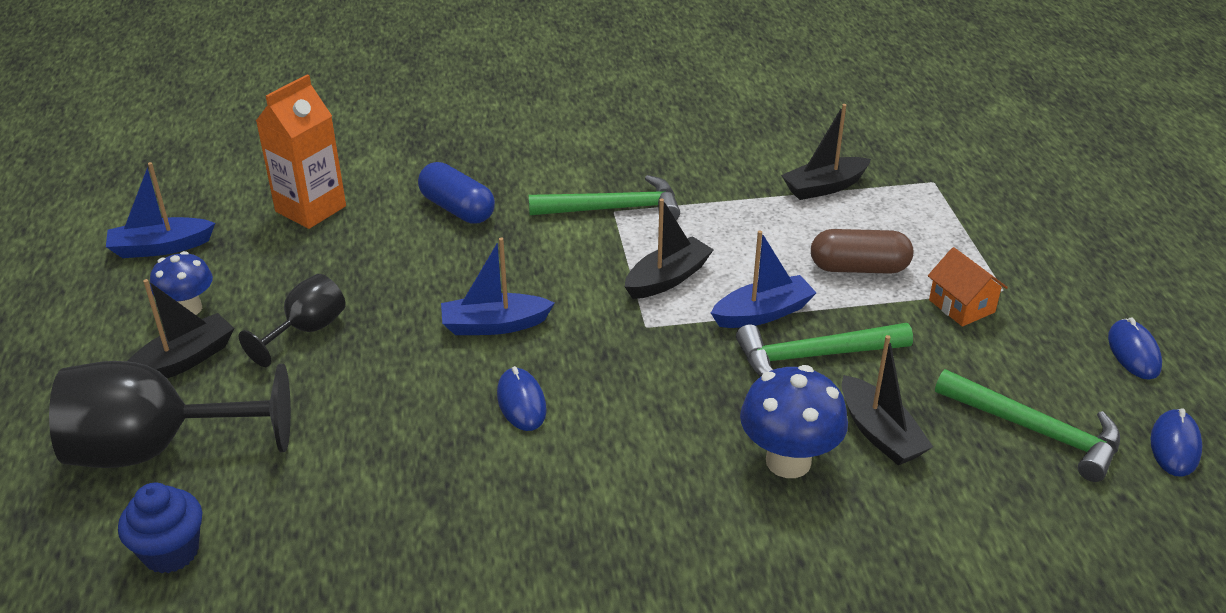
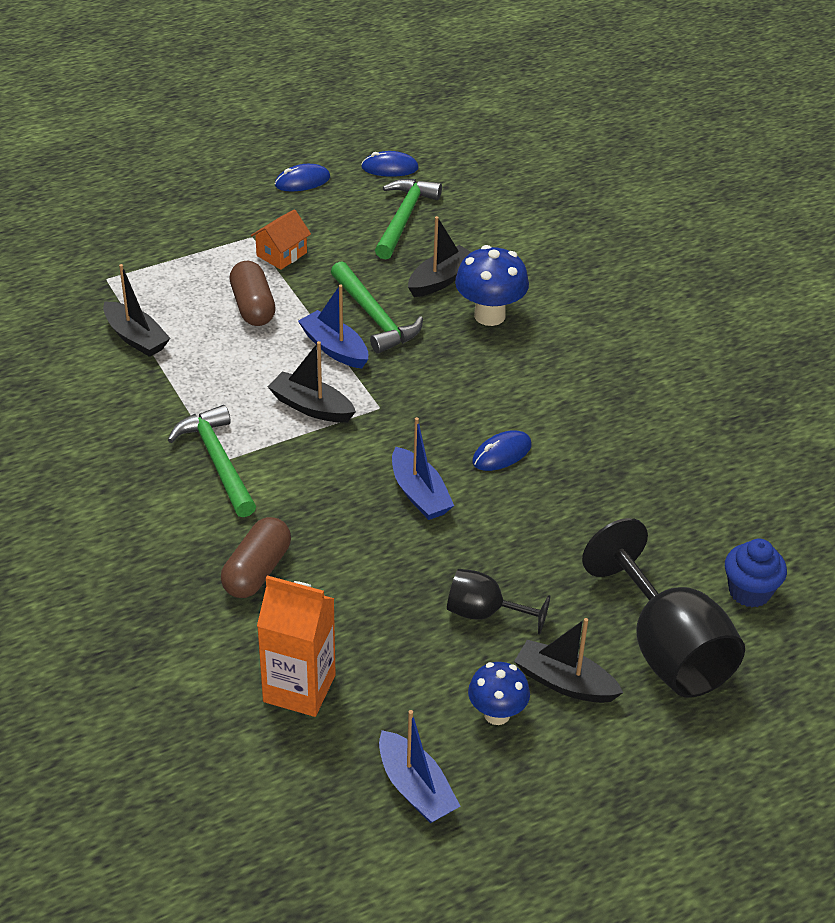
camera: 110 degrees left, 5 degrees up
blue capsule [418,162,495,224] -> brown capsule [221,517,291,598]

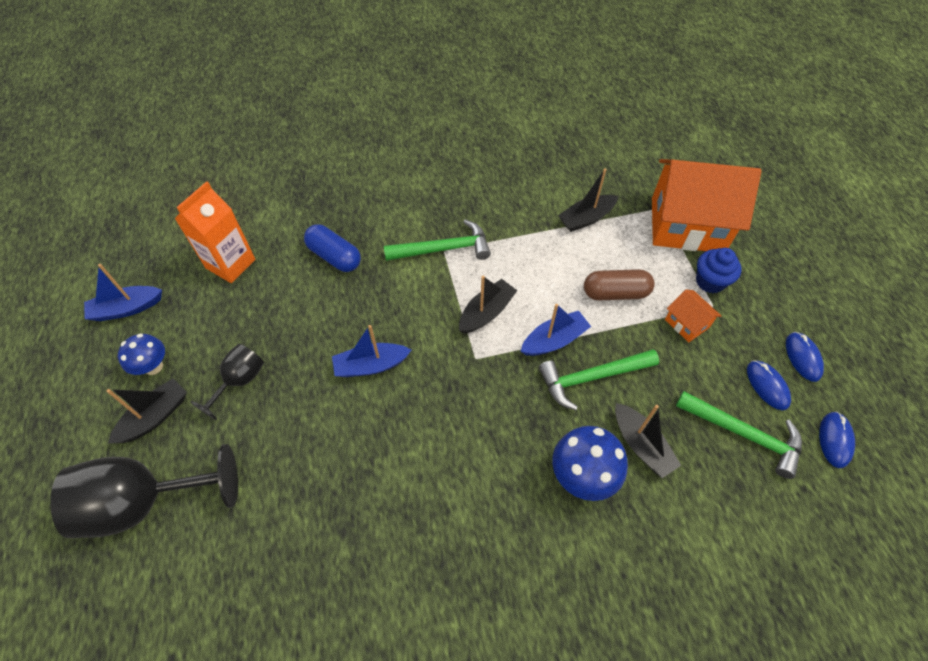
camera: 105 degrees right, 15 degrees up
brown capsule [221,517,291,598] -> blue capsule [304,224,361,272]
blue mouse [472,431,531,471] -> blue mouse moved to [747,360,791,410]
blue cupcake [725,539,787,608] -> blue cupcake moved to [696,248,742,293]
none -> orange house [652,159,761,251]

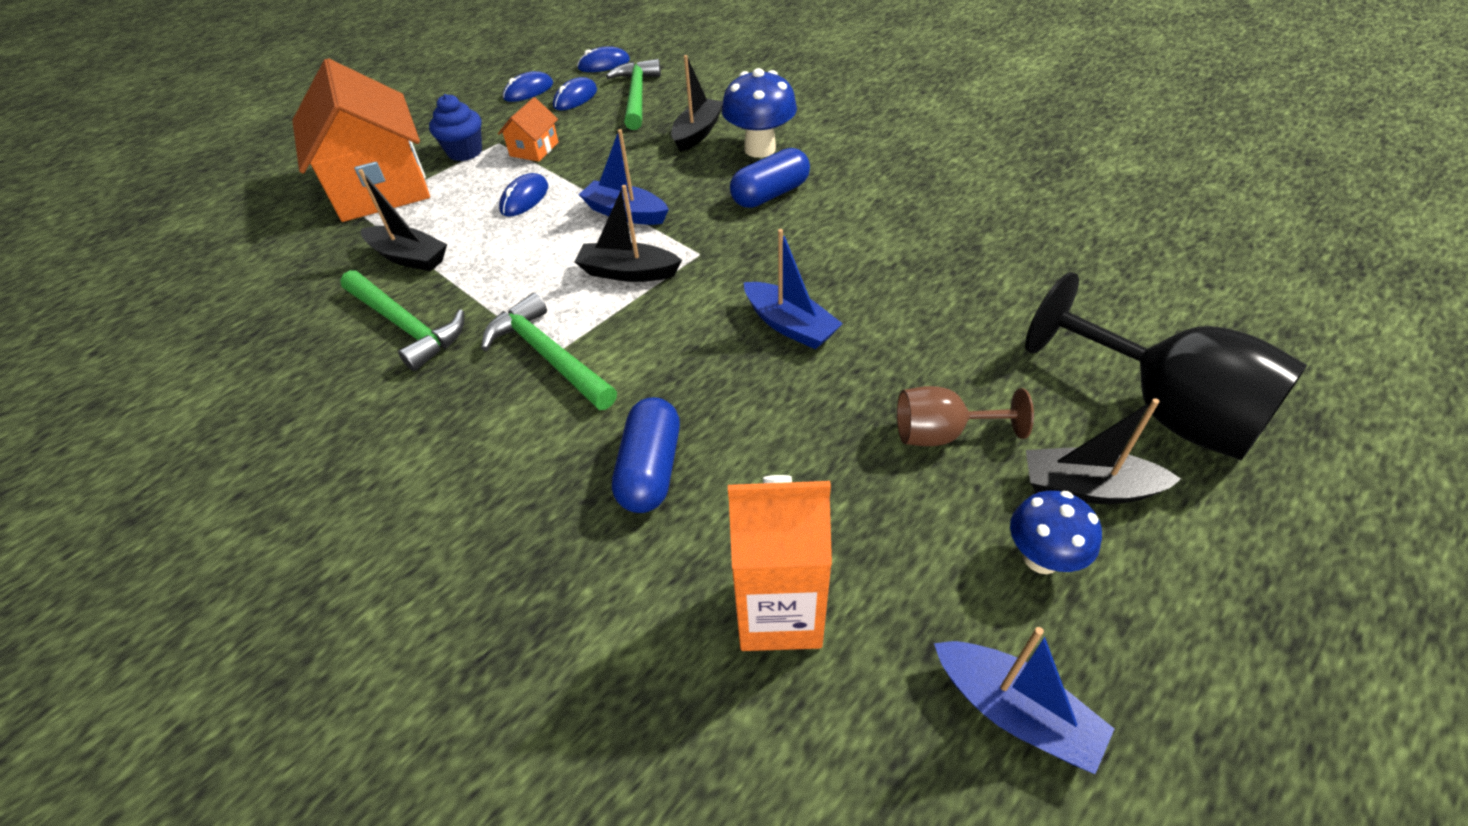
camera: 120 degrees left, 10 degrees down
black goblet [190,344,264,420] -> brown goblet [897,386,1034,446]
green hammer [539,349,659,410] -> green hammer moved to [340,270,464,371]
brown capsule [584,269,655,300] -> blue mouse [499,173,548,217]
none -> blue capsule [730,148,810,208]

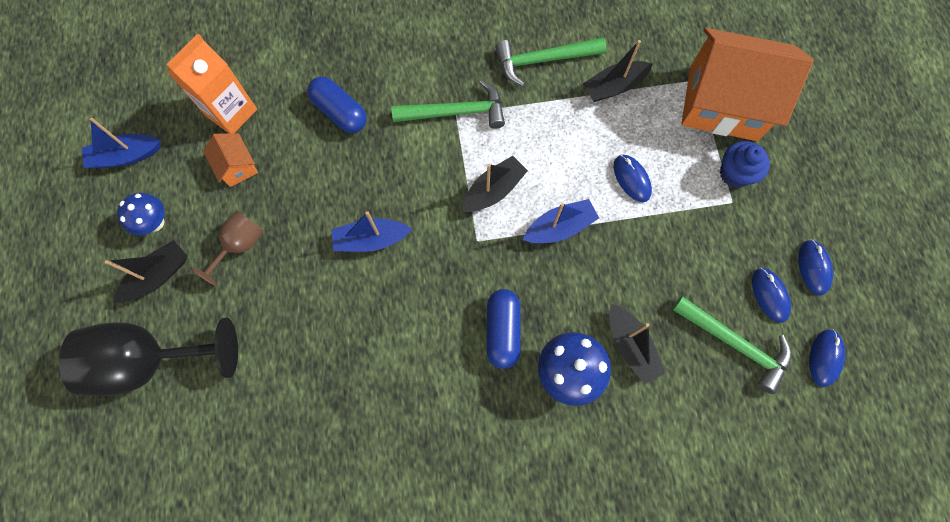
camera: 125 degrees right, 25 degrees up
orange house [498,97,559,162] -> orange house moved to [203,133,258,187]

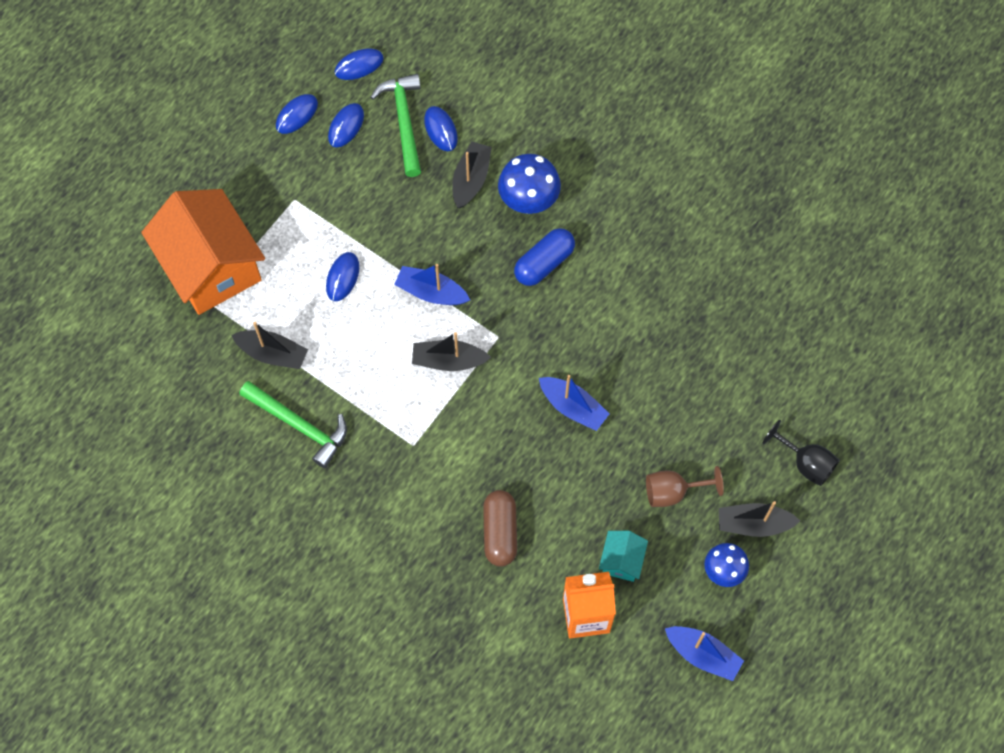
camera: 135 degrees left, 5 degrees down
black goblet [59,318,238,396] -> black goblet [762,420,840,486], size x0.54
orange house [203,133,258,187] -> turquoise house [599,531,648,582]
blue capsule [307,76,367,133] -> brown capsule [483,490,517,567]
green hammer [392,80,505,129] -> none
blue cupcake [720,141,770,188] -> none
none -> blue mouse [424,106,458,151]

